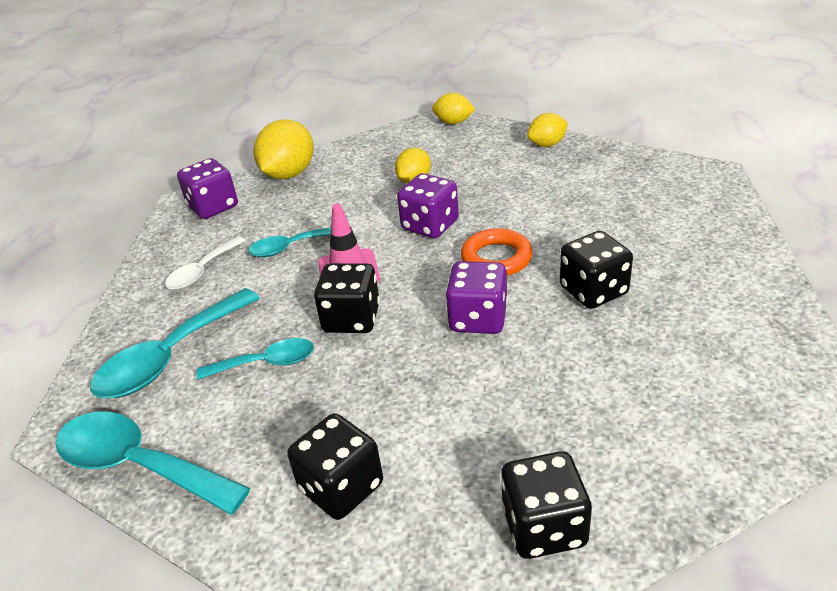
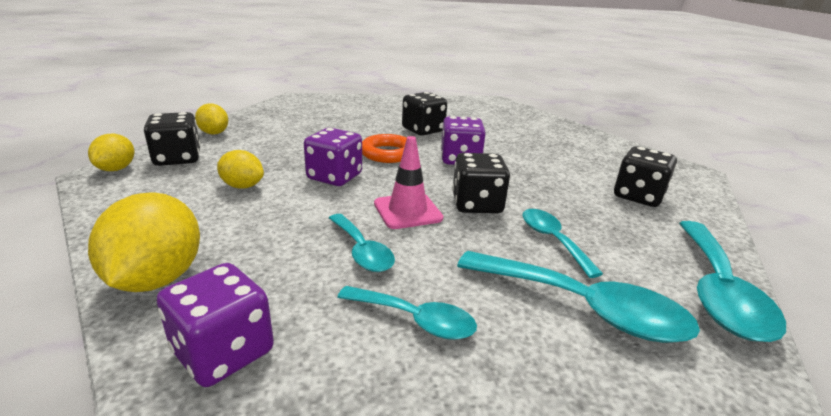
camera: 105 degrees left, 10 degrees down
white spoon [165,236,246,290] -> turquoise spoon [337,286,477,340]
yellow lemon [254,119,314,179] -> yellow lemon turned 75 degrees clockwise [88,192,200,292]
black dice [501,451,592,559] -> black dice moved to [144,112,200,166]

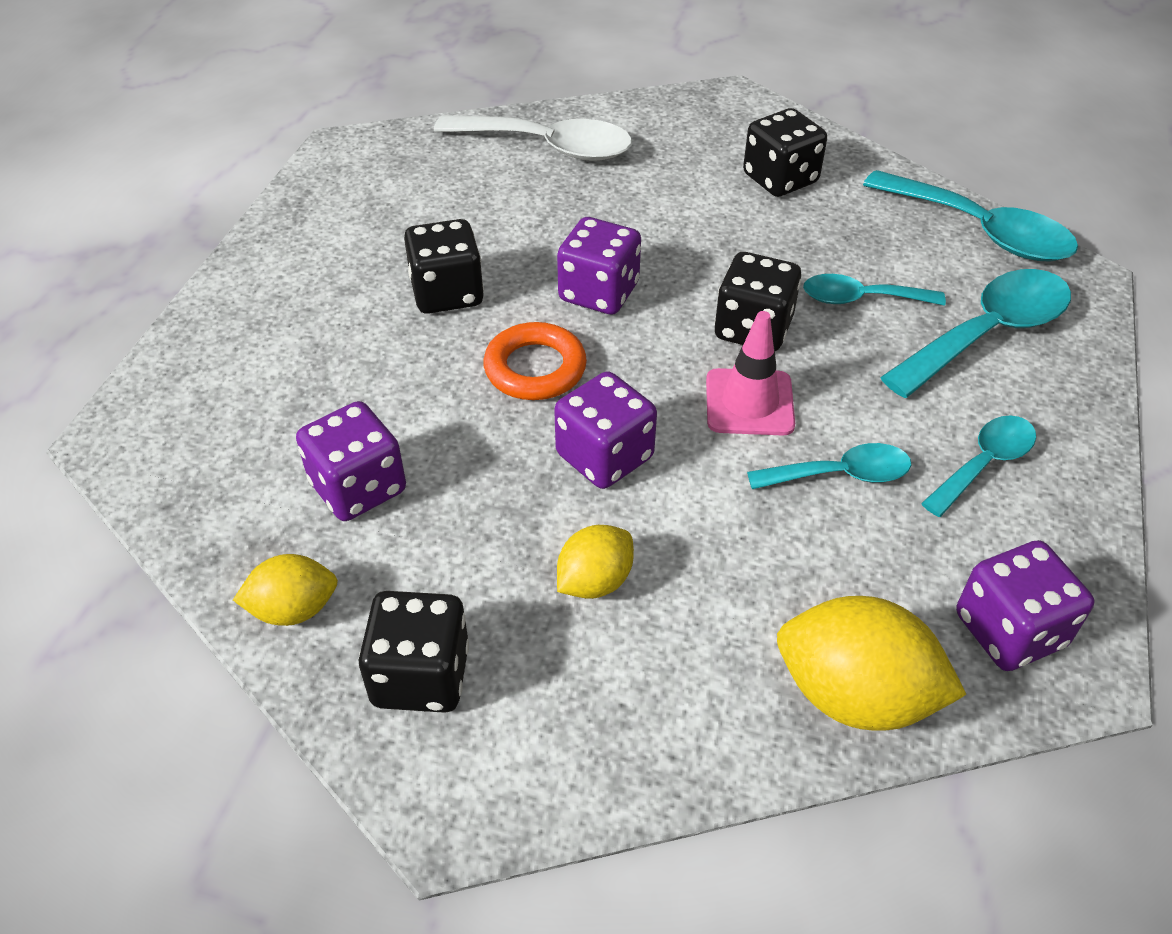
camera: 65 degrees left, 20 degrees up
yellow lemon [88,134,134,171] -> none
none -> purple dice [296,401,406,521]
none -> white spoon [434,115,632,161]

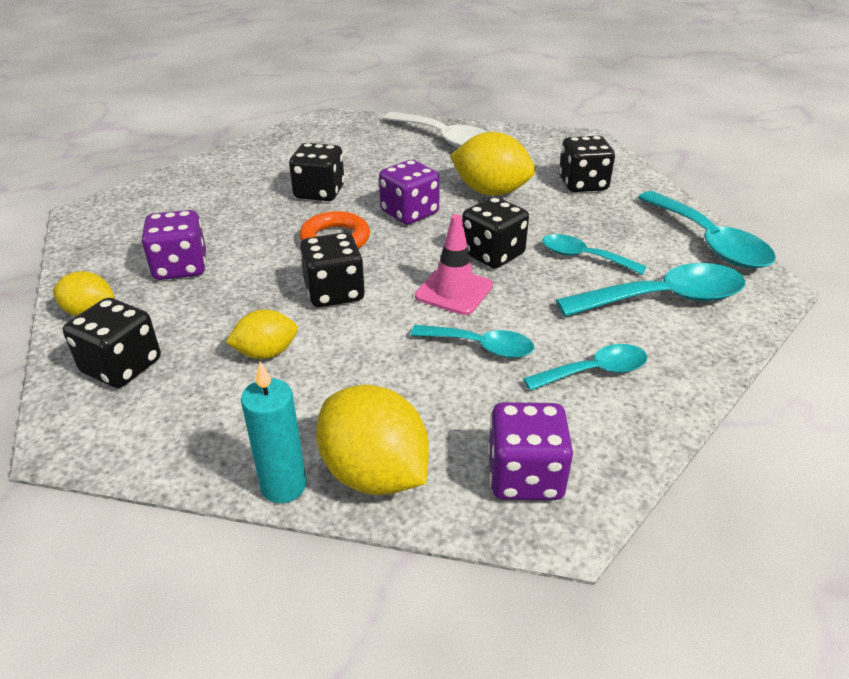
camera: 25 degrees right, 10 degrees down
purple dice [554,371,657,489] -> black dice [300,232,365,307]
none -> turquoise candle [241,361,307,503]
none -> yellow lemon [450,132,535,196]

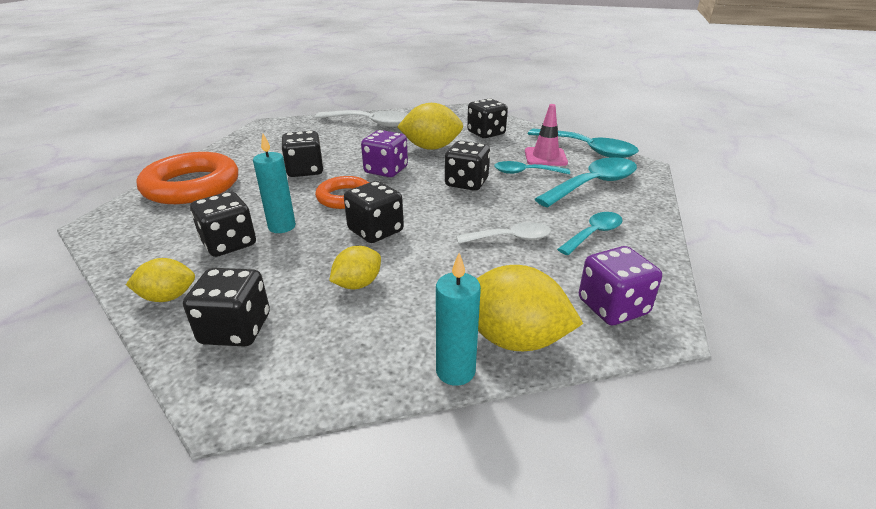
camera: 25 degrees left, 5 degrees down
purple dice [142,210,206,280] -> black dice [190,192,256,257]
turquoise spoon [411,325,534,358] -> white spoon [456,222,551,244]
pink traffic cone [415,214,493,315] -> pink traffic cone moved to [525,104,568,166]
none -> orange ring [137,152,238,204]
none -> turquoise candle [253,134,296,233]

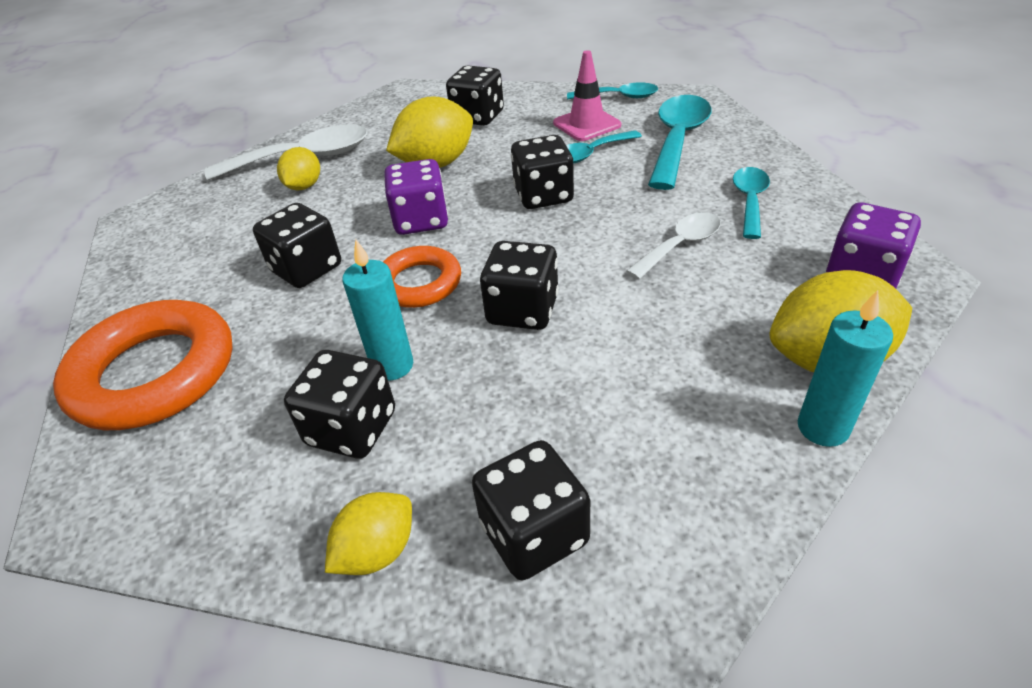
camera: 30 degrees left, 10 degrees up
yellow lemon [329,246,381,289] -> yellow lemon moved to [277,147,320,190]
turquoise spoon [528,129,639,158] -> turquoise spoon [567,82,658,99], size x0.60

